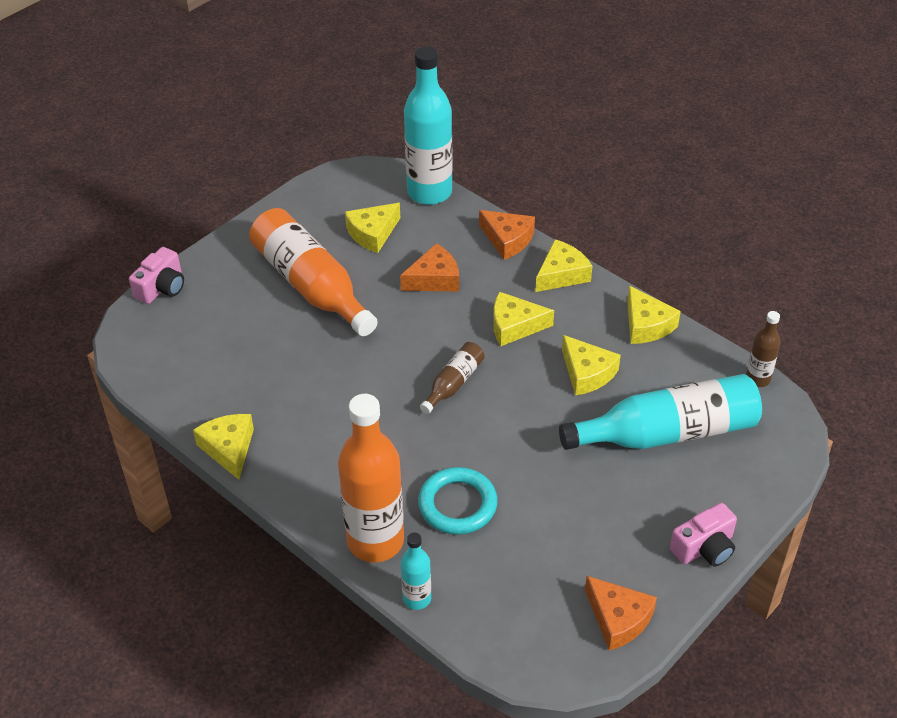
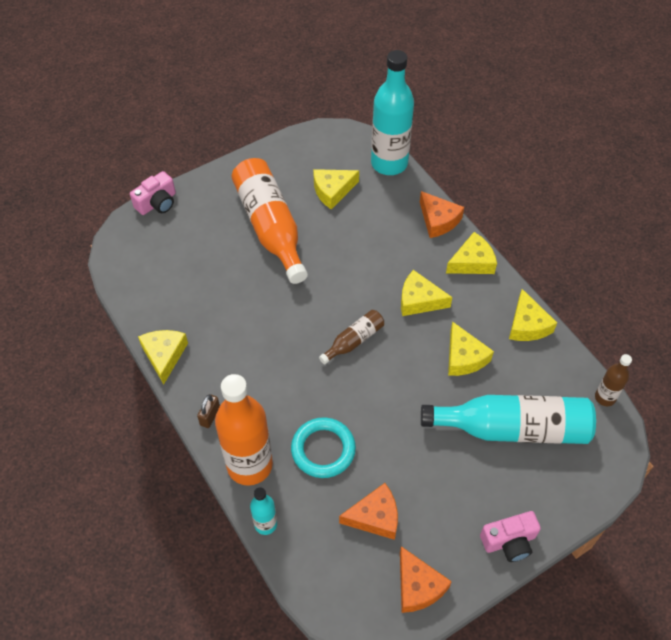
camera: 15 degrees right, 10 degrees up
orange cheese [400,243,459,292] -> orange cheese moved to [339,483,398,540]
none -> brown padlock [197,394,220,428]

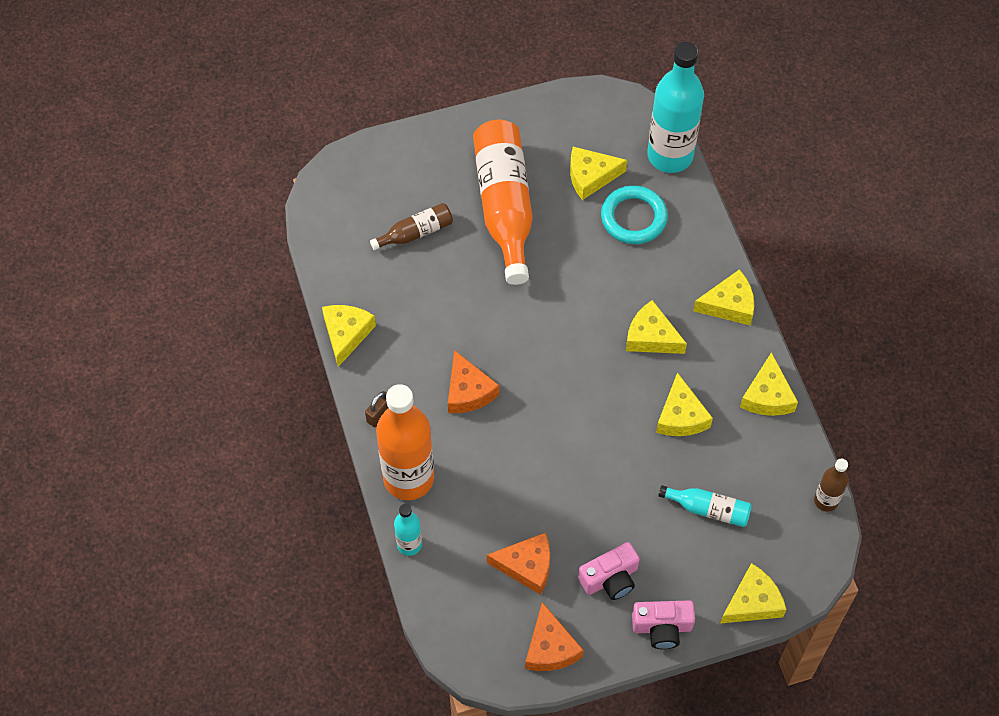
camera: 15 degrees right, 5 degrees up
pink camera [130,171,176,215] -> pink camera moved to [578,542,640,600]
turquoise ring [291,417,356,478] -> turquoise ring moved to [601,185,668,244]
brown bottle [319,310,384,364] -> brown bottle moved to [370,203,453,250]
orange cheese [420,191,464,238] -> orange cheese moved to [448,350,499,413]
turquoise bottle [421,395,596,444] -> turquoise bottle [658,485,752,527], size x0.48
none -> yellow cheese [720,563,787,624]

